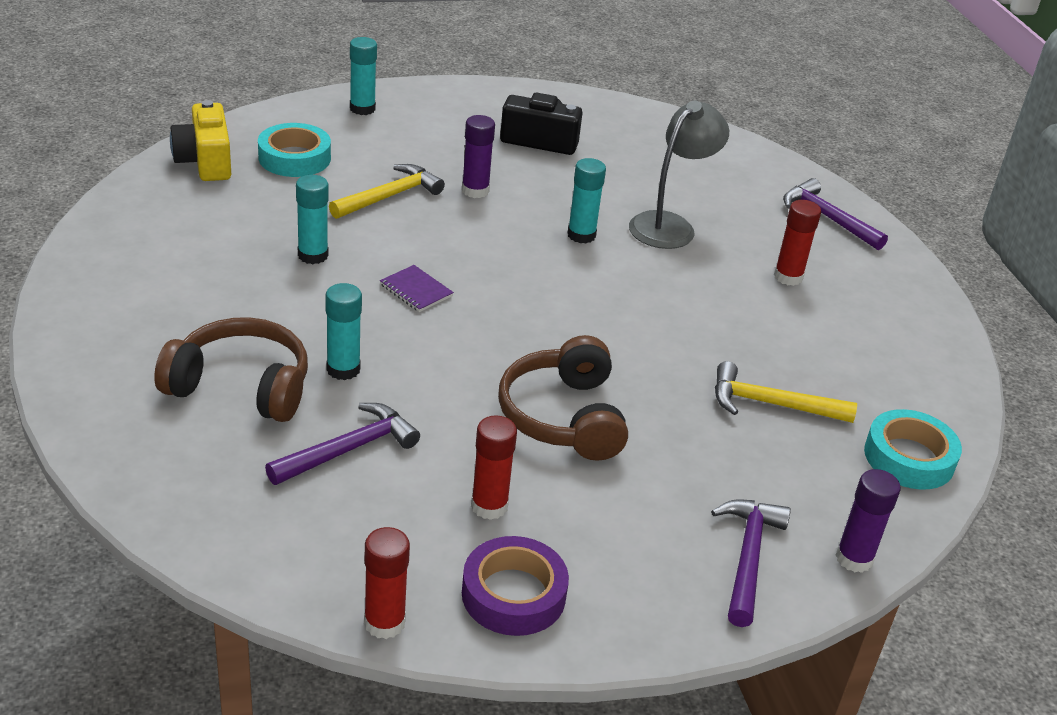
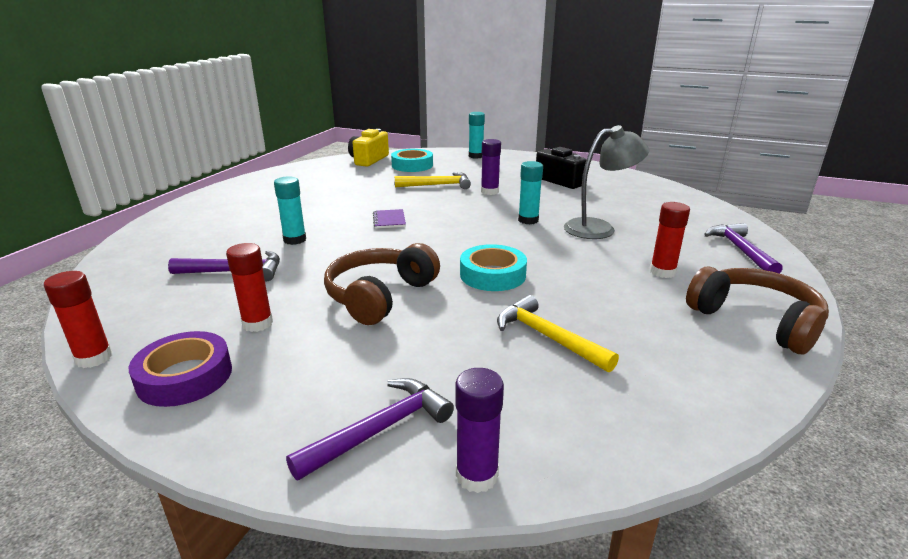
camera: 40 degrees right, 10 degrees down
brown headphones [154,317,308,422] -> brown headphones moved to [686,267,829,354]
turquoise glue stick [296,175,329,264] -> none
turquoise tape [864,409,962,490] -> turquoise tape moved to [460,244,527,291]

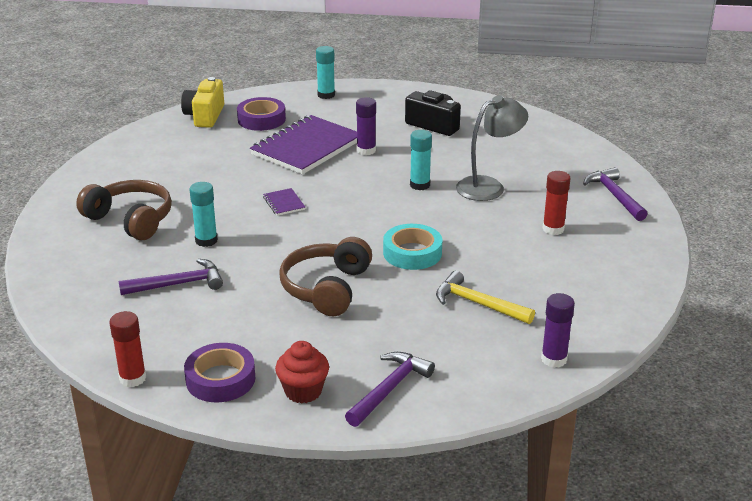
camera: 15 degrees left, 5 degrees up
red glue stick [226,243,273,332] -> none
turquoise tape [391,149,433,172] -> purple tape [237,97,286,131]
yellow hammer [395,172,471,189] -> purple notebook [250,115,357,174]
purple glue stick [456,368,504,493] -> purple glue stick moved to [541,293,575,368]
brown headphones [686,267,829,354] -> brown headphones moved to [76,180,172,240]
none -> red cupcake [275,341,329,403]

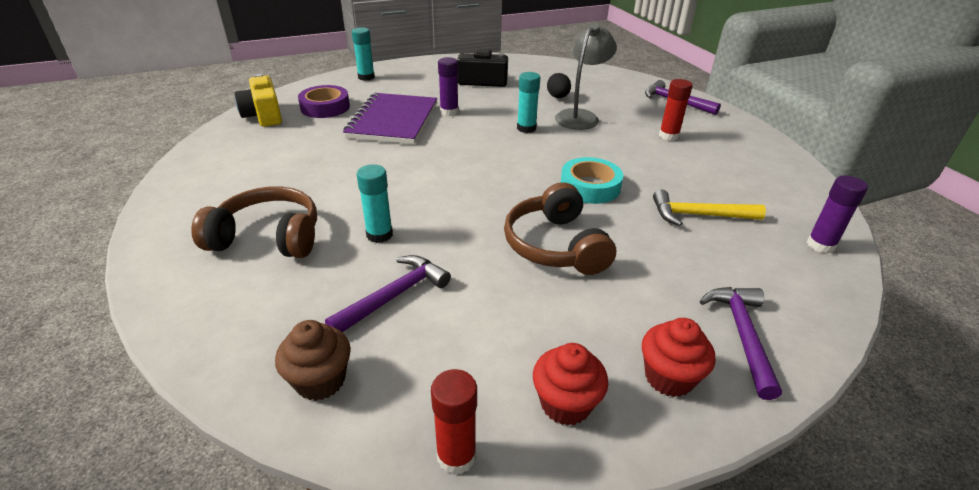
camera: 30 degrees left, 5 degrees up
purple tape [184,343,255,402] -> red cupcake [533,343,608,426]
purple notebook [263,188,305,216] -> none
none -> brown cupcake [275,320,351,401]
none -> black egg [547,73,571,98]

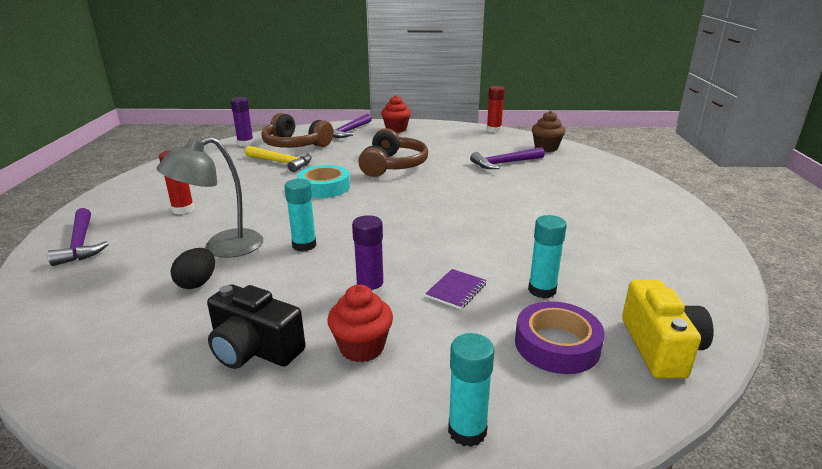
camera: 155 degrees left, 10 degrees down
brown headphones [191,186,317,258] -> brown headphones moved to [261,113,333,148]
purple notebook [343,93,437,144] -> purple notebook [425,269,487,309], size x0.41
turquoise glue stick [357,164,393,243] -> turquoise glue stick moved to [528,215,567,298]
red cupcake [533,343,608,426] -> red cupcake moved to [327,285,393,362]

